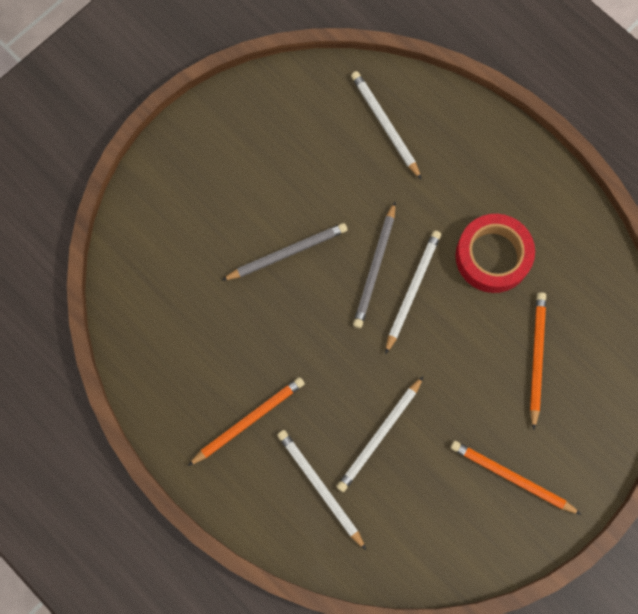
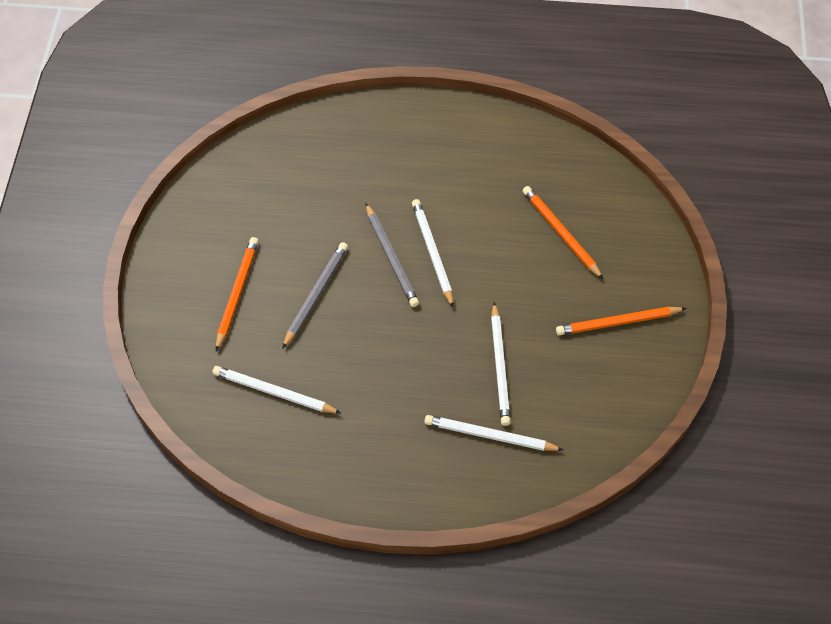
camera: 40 degrees left, 15 degrees down
orange pencil [188,377,305,466] -> orange pencil moved to [216,237,259,351]
white pencil [351,71,422,180] -> white pencil moved to [213,366,341,413]
red tape [456,214,535,293] -> none

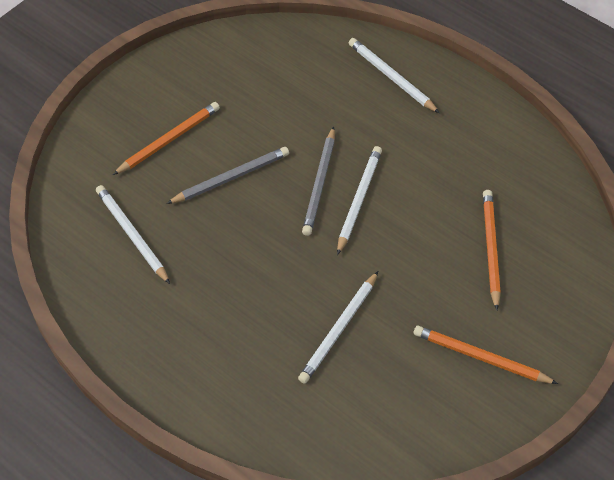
camera: 35 degrees right, 5 degrees down
white pencil [424,415,563,451] -> white pencil moved to [349,38,440,113]

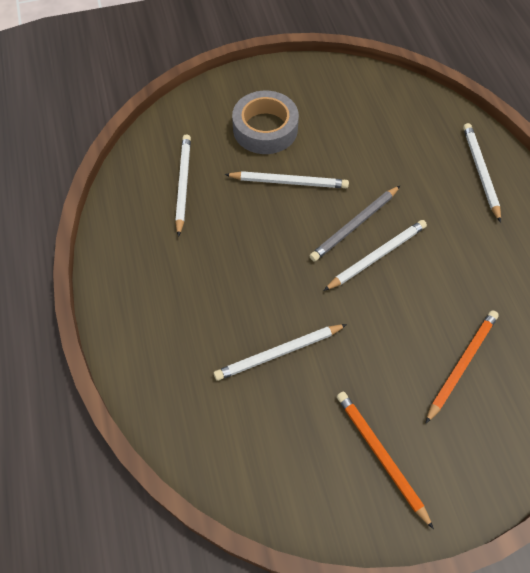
camera: 35 degrees right, 5 degrees up
orange pencil [113,102,220,175] -> grey tape [232,91,299,154]
grey pencil [166,147,289,204] -> white pencil [224,171,349,188]

